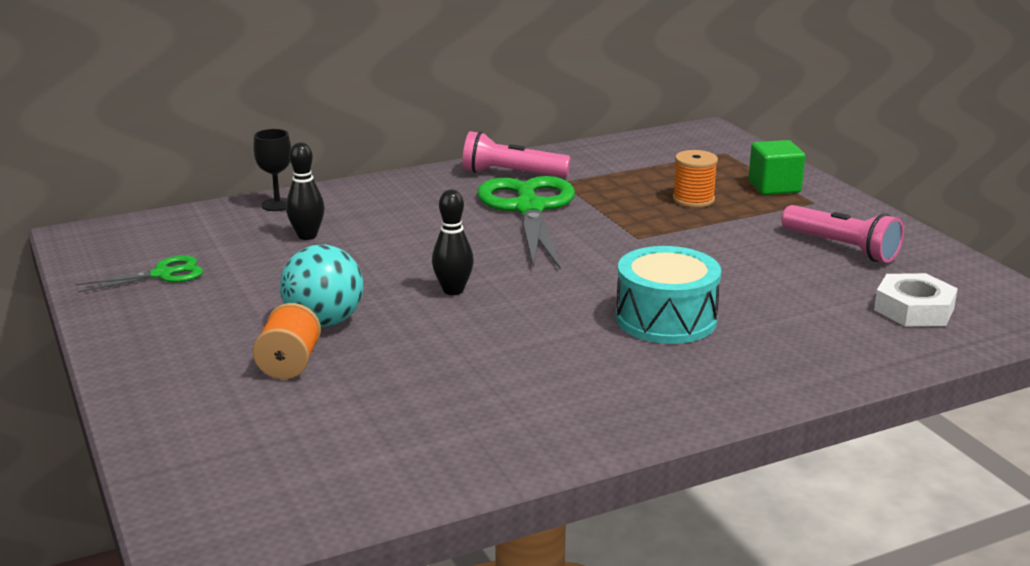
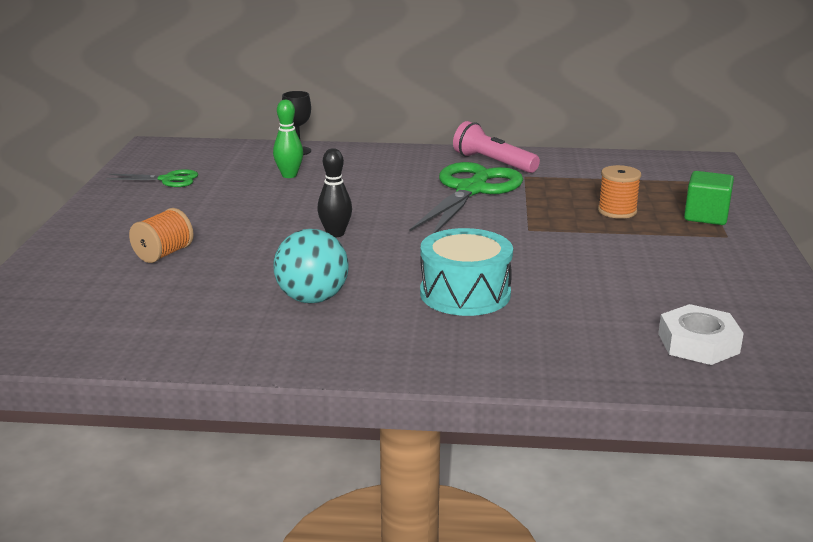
camera: 30 degrees right, 0 degrees up
turquoise ball [280,245,363,327] -> turquoise ball moved to [273,229,349,304]
black bowling pin [286,142,325,240] -> green bowling pin [273,100,303,178]
pink flashlight [781,205,904,263] -> none

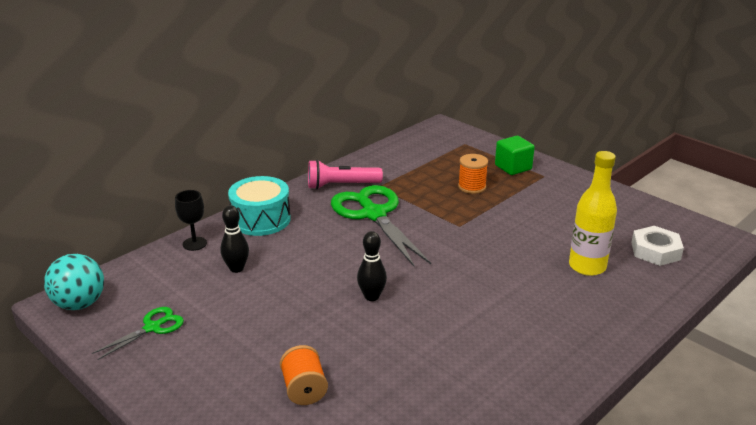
camera: 50 degrees left, 5 degrees up
green bowling pin [273,100,303,178] -> black bowling pin [220,205,249,273]
turquoise ball [273,229,349,304] -> turquoise ball moved to [44,254,104,310]
turquoise drum [420,228,513,316] -> turquoise drum moved to [228,176,291,236]
none -> yellow bottle [569,151,617,276]

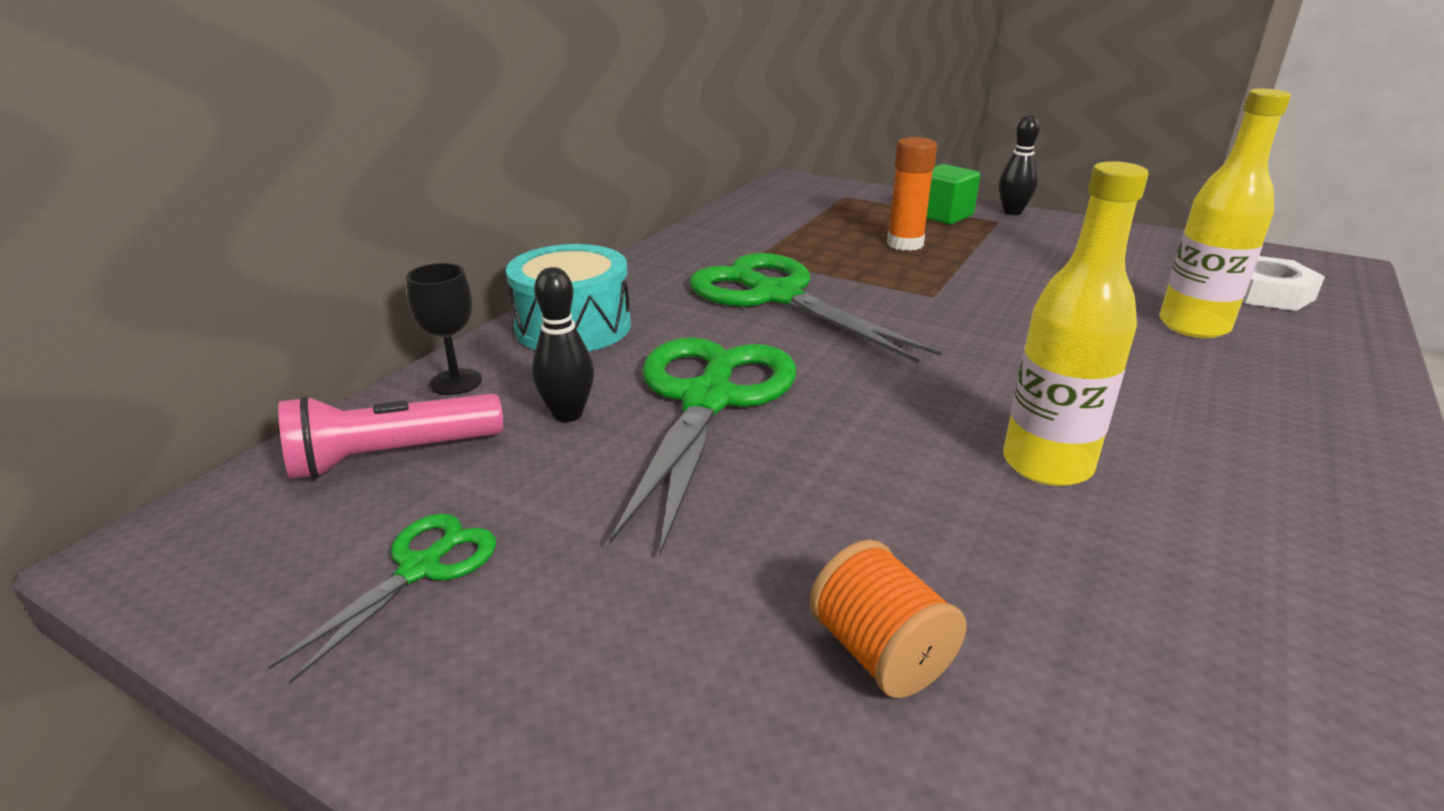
camera: 15 degrees left, 0 degrees up
turquoise ball [44,254,104,310] -> none
pink flashlight [308,160,383,189] -> pink flashlight moved to [278,394,503,479]
black bowling pin [357,231,387,301] -> black bowling pin moved to [999,115,1040,215]
orange spool [458,154,488,194] -> orange glue stick [887,137,937,251]
none -> green scissors [609,337,796,557]
none -> yellow bottle [1003,161,1149,486]

